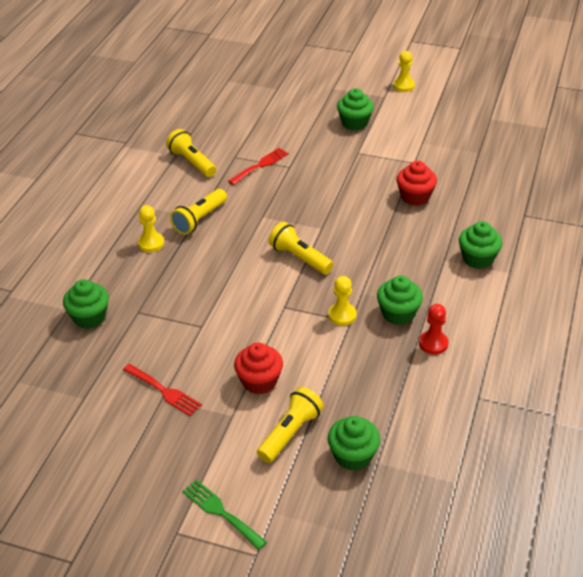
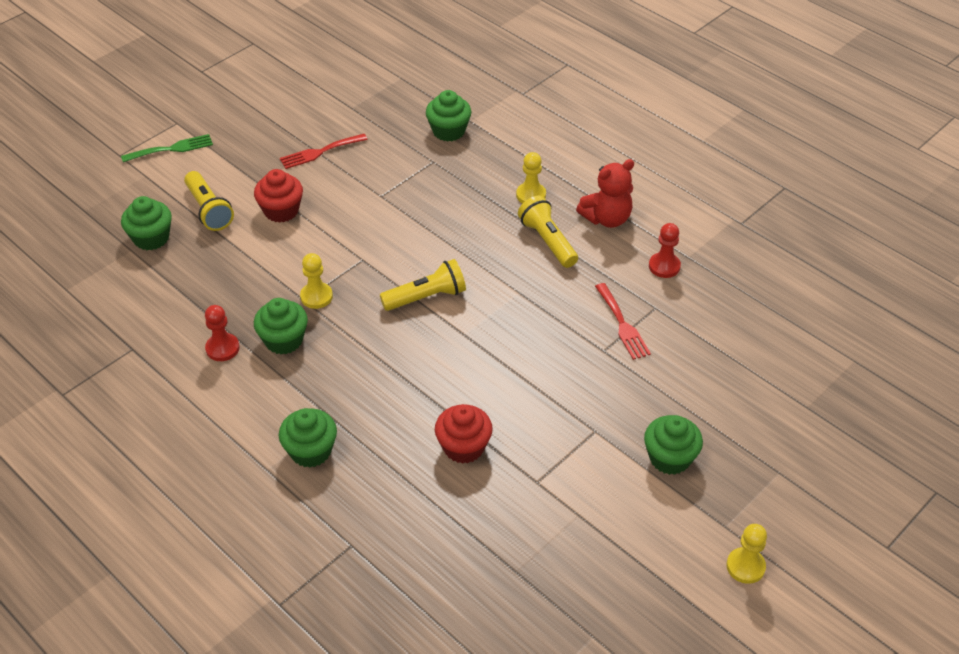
camera: 115 degrees right, 5 degrees up
yellow flashlight [166,129,216,177] -> red pawn [649,223,681,278]
none -> red teddy bear [576,159,634,228]

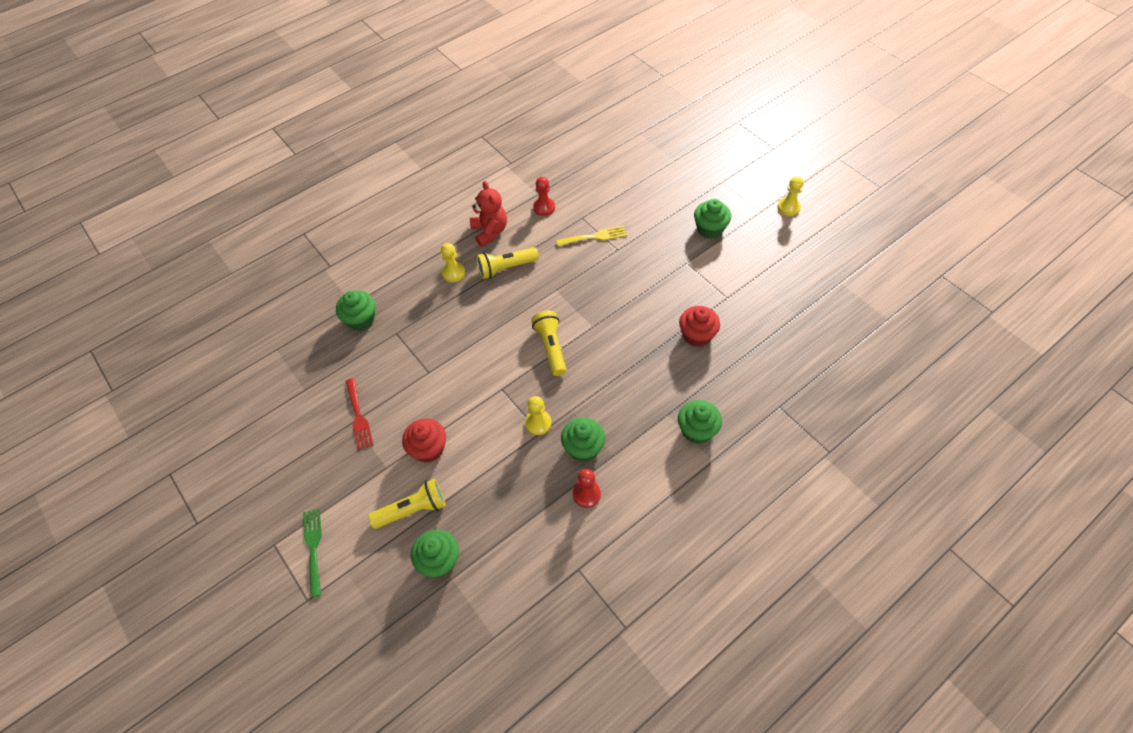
camera: 80 degrees left, 10 degrees up
red fork [595,283,651,360] -> yellow fork [556,225,627,246]

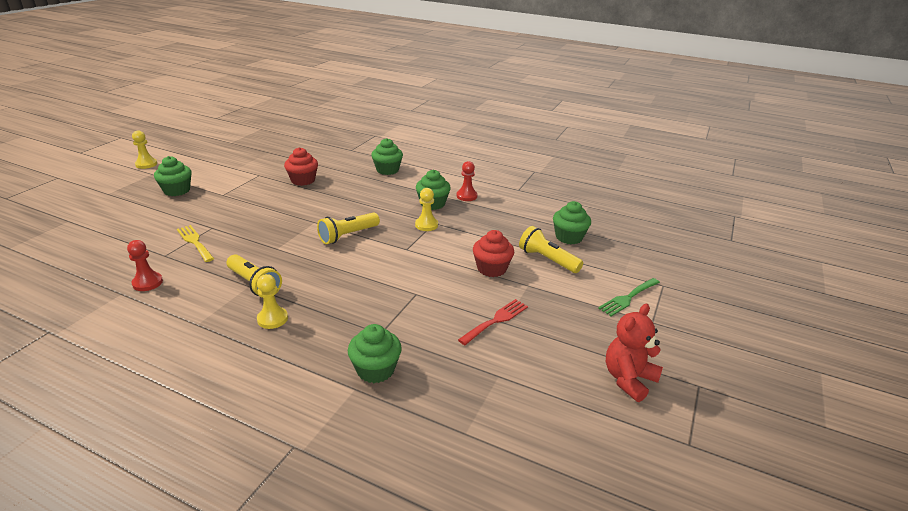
camera: 120 degrees left, 25 degrees down
red teddy bear [470,181,507,247] -> red teddy bear moved to [606,304,663,402]

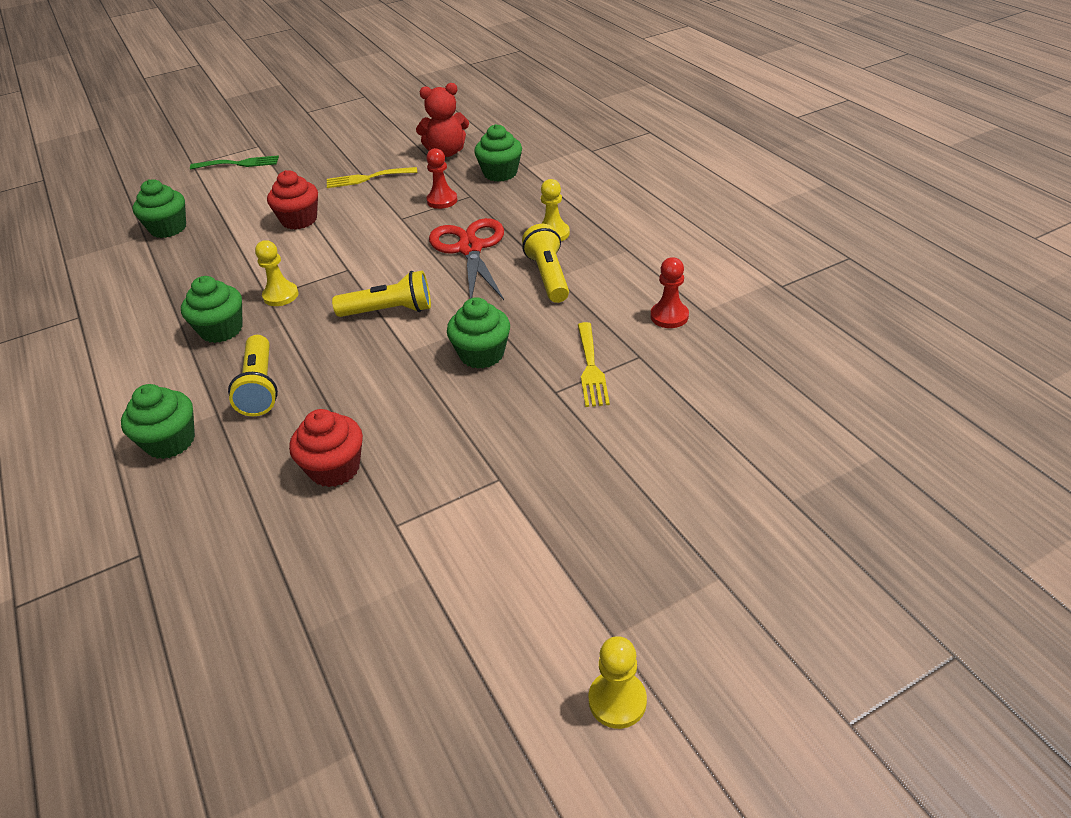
camera: 140 degrees left, 10 degrees up
green cupcake [154,156,192,196] -> green cupcake moved to [447,297,510,369]
red pawn [457,161,478,201] -> red pawn moved to [426,148,458,209]
red fork [458,299,528,345] -> yellow fork [327,167,417,188]
yellow flashlight [519,226,583,273] -> yellow flashlight moved to [228,335,278,416]
red teddy bear [606,304,663,402] -> red teddy bear moved to [416,83,469,157]
none -> red scissors [429,218,504,300]

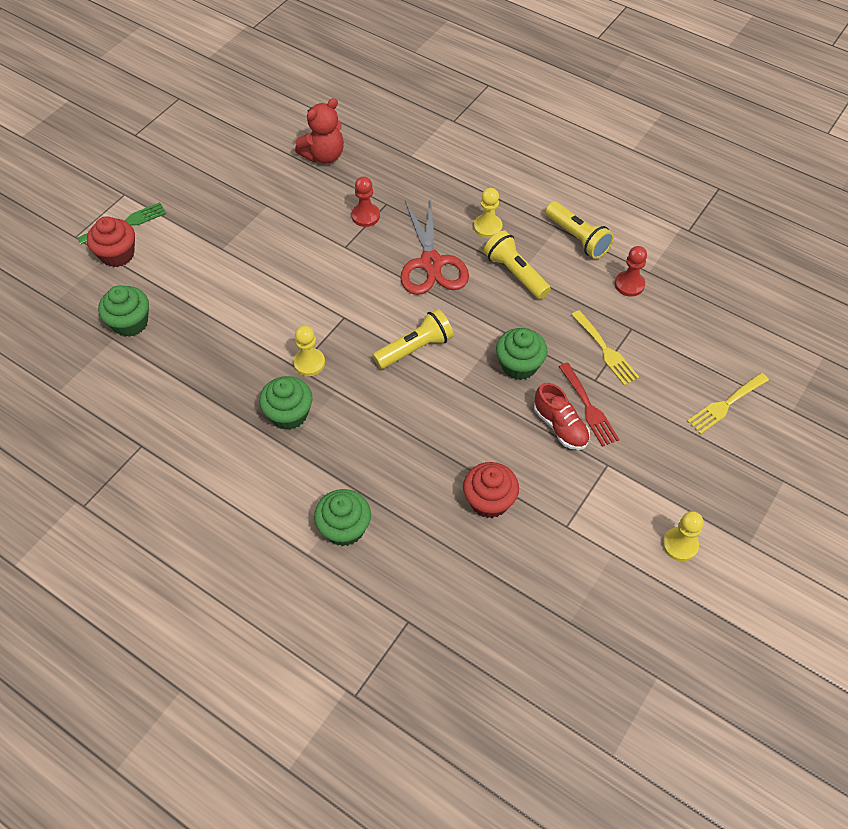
camera: 30 degrees left, 15 degrees up
yellow flashlight [228,335,278,416] -> yellow flashlight moved to [545,201,614,259]
red cupcake [267,170,318,230] -> red cupcake moved to [87,216,135,267]
yellow fork [327,167,417,188] -> yellow fork moved to [687,373,769,434]
red scissors [429,218,504,300] -> red scissors turned 150 degrees counterclockwise [400,199,469,295]
green cupcake [474,124,522,182] -> none
yellow pawn [589,636,647,729] -> yellow pawn moved to [663,511,704,561]
none -> red shoe [534,383,590,450]
none -> red fork [559,363,619,447]

